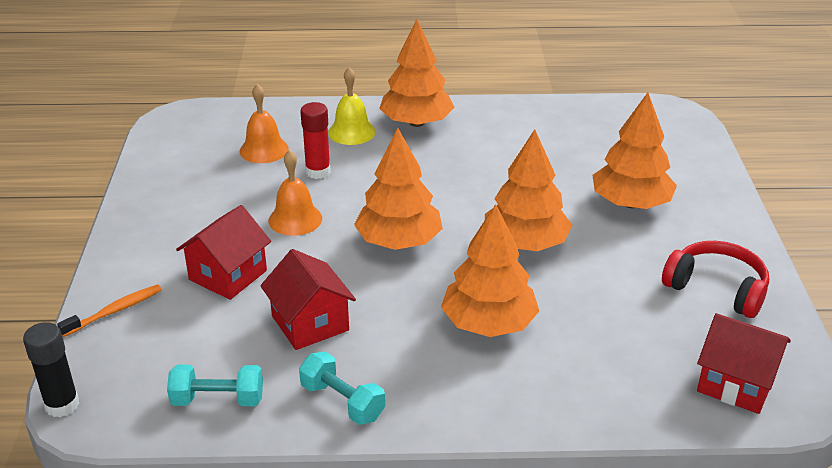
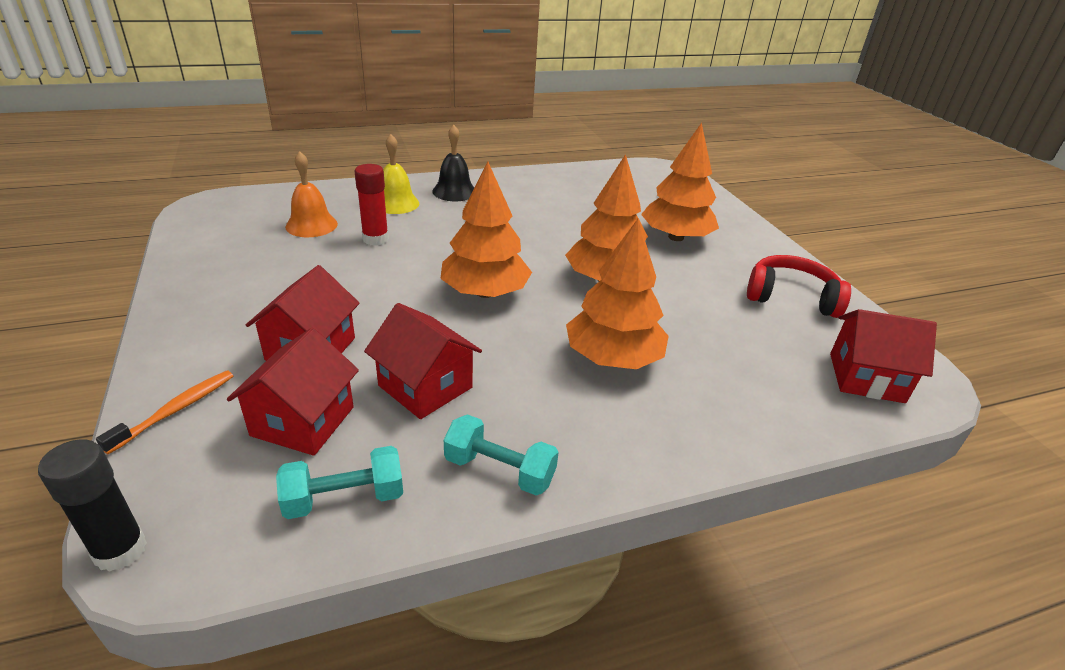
camera: 20 degrees left, 0 degrees up
orange bell [269,150,322,236] -> none
orange tree [379,19,455,127] -> black bell [432,125,474,201]
none -> red house [227,328,359,456]

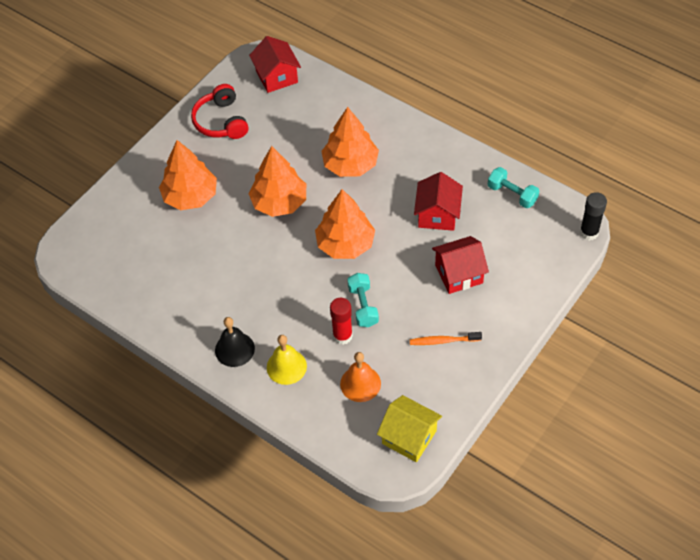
camera: 120 degrees left, 20 degrees up
orange toothbrush [96,370,233,454] -> orange toothbrush moved to [410,332,482,345]
red house [227,328,359,456] -> none
turquoise dumbbell [444,414,559,495] -> turquoise dumbbell moved to [347,273,379,327]
none -> yellow house [377,395,442,462]

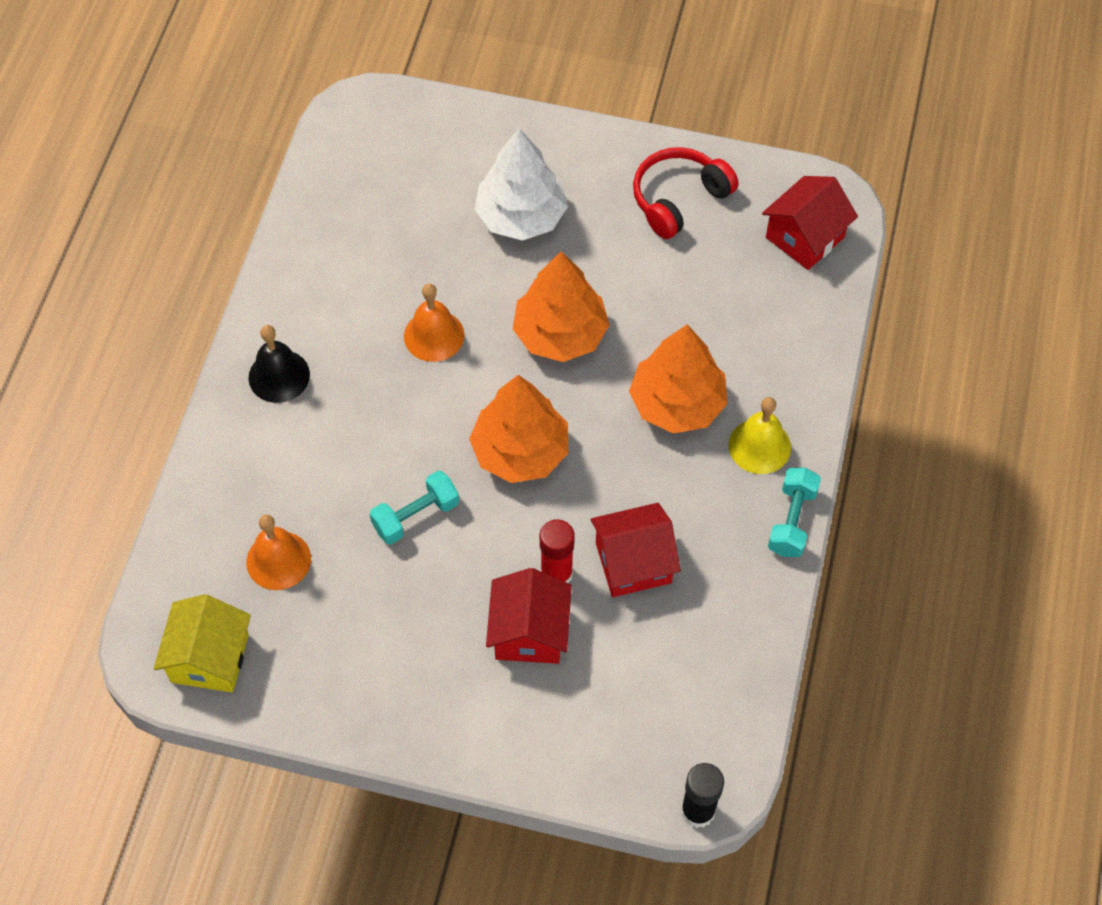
camera: 65 degrees right, 5 degrees up
orange tree [159,140,217,210] -> white tree [474,128,568,240]
yellow bell [267,335,307,385] -> yellow bell moved to [728,397,791,474]
red glue stick [330,298,353,345] -> red glue stick moved to [540,519,575,583]
orange toothbrush [410,332,482,345] -> none
red house [432,236,489,294] -> red house turned 45 degrees clockwise [486,568,572,664]
turquoise dumbbell [488,167,539,208] -> turquoise dumbbell moved to [768,468,821,557]
none -> orange bell [404,284,464,362]

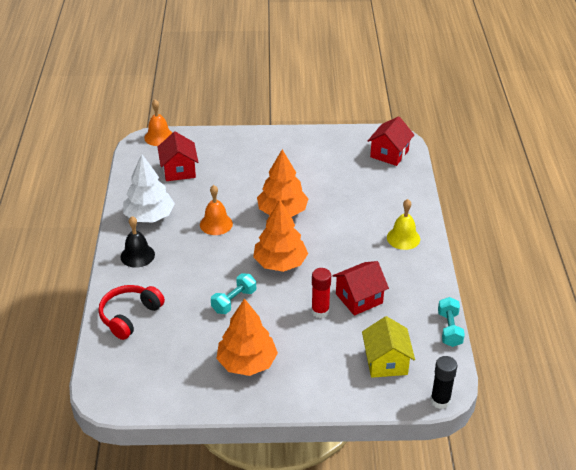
camera: 15 degrees left, 20 degrees down
yellow house [154,594,251,692] -> yellow house moved to [362,316,415,378]
orange bell [246,515,311,590] -> orange bell moved to [144,100,172,146]
white tree [474,128,568,240] -> white tree moved to [123,154,175,222]
red house [486,568,572,664] -> red house moved to [158,132,198,181]
orange tree [629,324,728,434] -> orange tree moved to [216,298,278,376]
red headphones [633,147,738,239] -> red headphones moved to [98,285,165,340]
turquoise dumbbell [768,468,821,557] -> turquoise dumbbell moved to [438,297,465,347]

